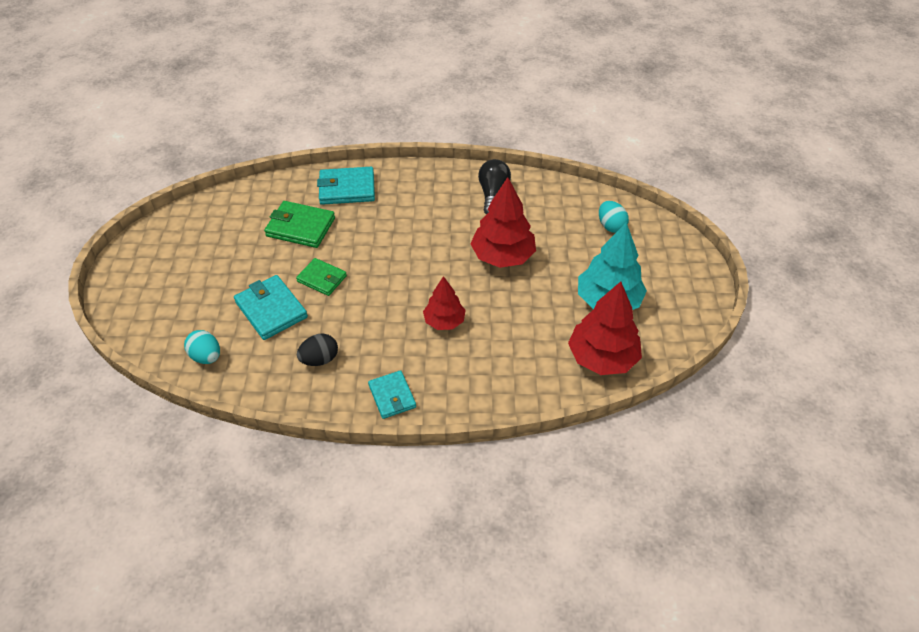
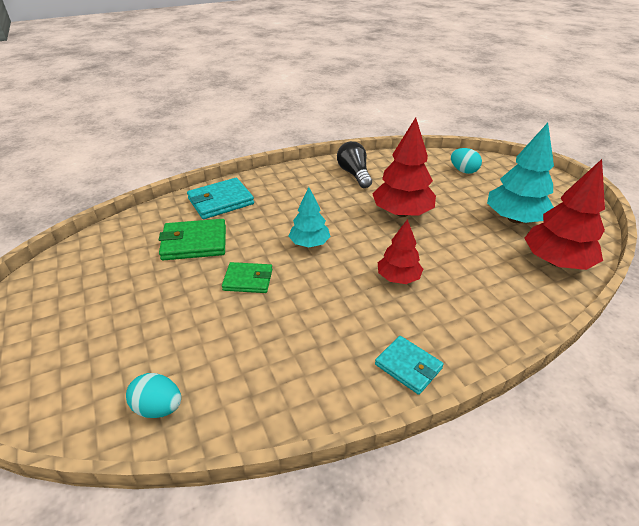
camera: 25 degrees left, 10 degrees down
turquoise wallet [234,275,308,340] -> none
black egg [297,333,338,366] -> none
none -> turquoise tree [289,187,331,247]

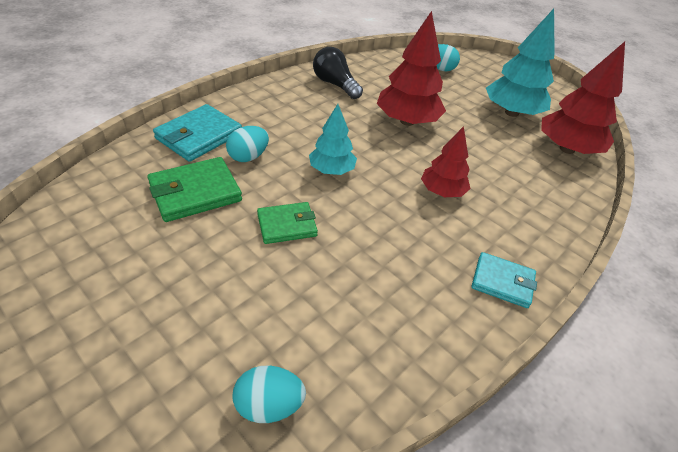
camera: 25 degrees left, 5 degrees up
none -> turquoise egg [226,126,269,162]

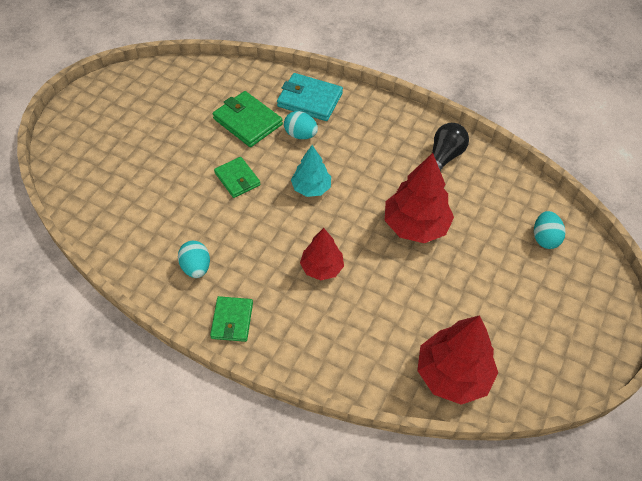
camera: 75 degrees right, 10 degrees up
turquoise egg [233,366,306,423] -> turquoise egg moved to [178,241,210,278]
turquoise wallet [471,252,537,308] -> green wallet [210,296,253,342]
turquoise tree [486,9,555,117] -> none

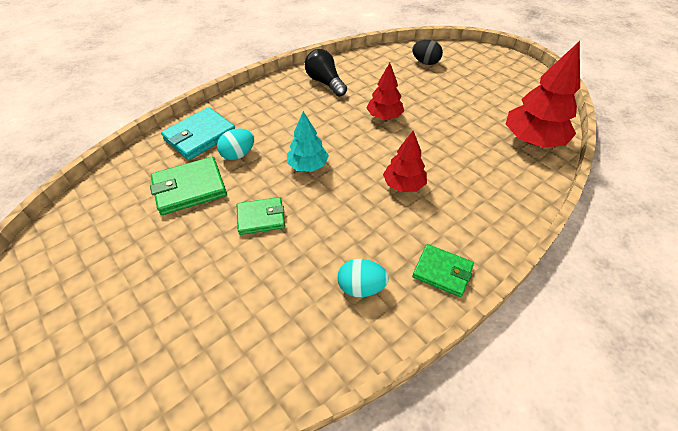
camera: 65 degrees left, 5 degrees down
red tree [385,153,454,243] -> red tree [367,63,404,120], size x0.61
turquoise egg [534,211,565,249] -> black egg [412,40,443,65]

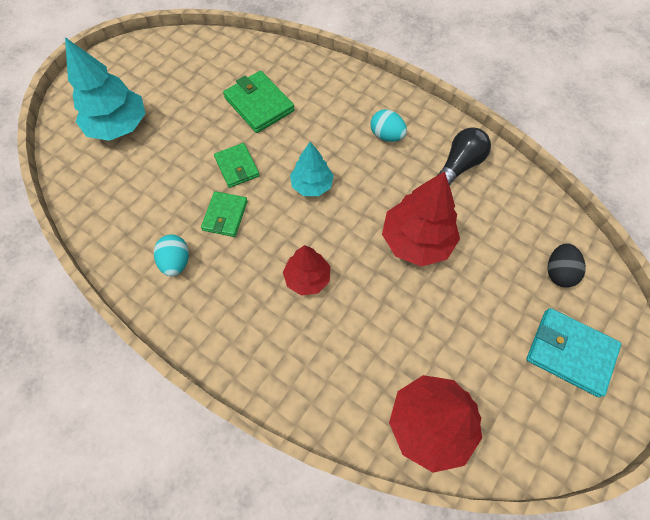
camera: 75 degrees right, 15 degrees up
turquoise wallet [161,107,235,160] -> turquoise wallet moved to [526,308,621,397]
turquoise egg [217,128,254,160] -> turquoise egg moved to [370,109,407,142]
red tree [367,63,404,120] -> red tree [382,171,460,267], size x1.64
green wallet [413,244,474,297] -> green wallet moved to [201,191,248,237]
none -> turquoise tree [65,37,146,141]

